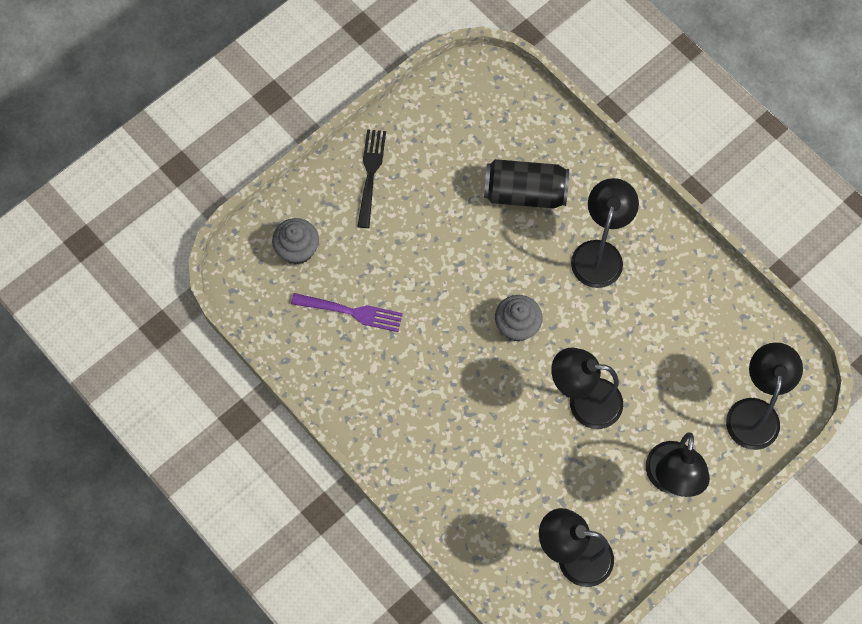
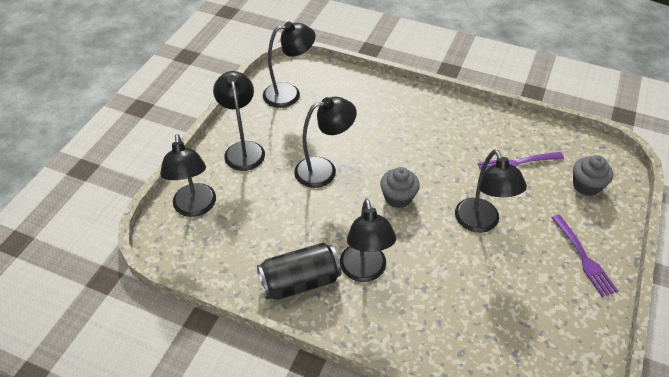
camera: 155 degrees right, 20 degrees down
black fork [357,129,386,228] -> purple fork [551,215,618,297]
black can [484,159,569,208] -> black can moved to [257,243,341,300]
none -> black lamp [455,149,527,233]

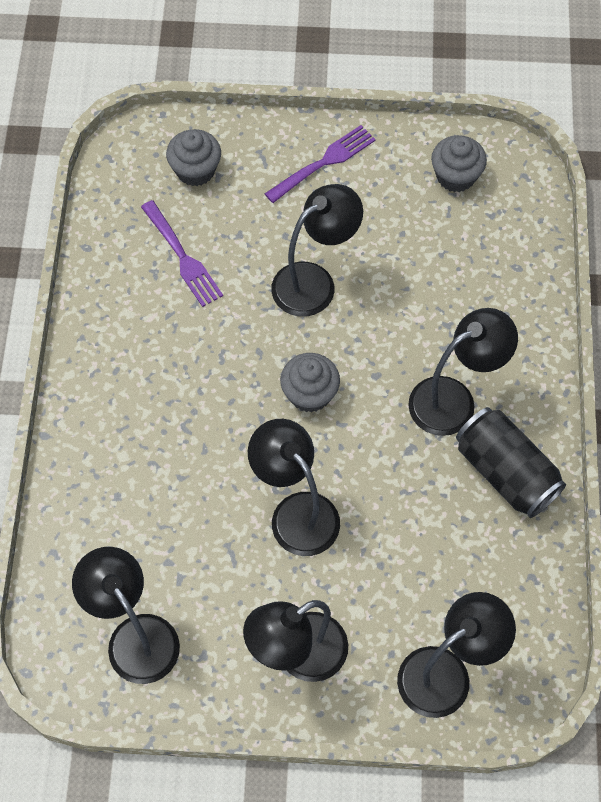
camera: 110 degrees left, 15 degrees up
none -> grey cupcake [431,135,487,192]

